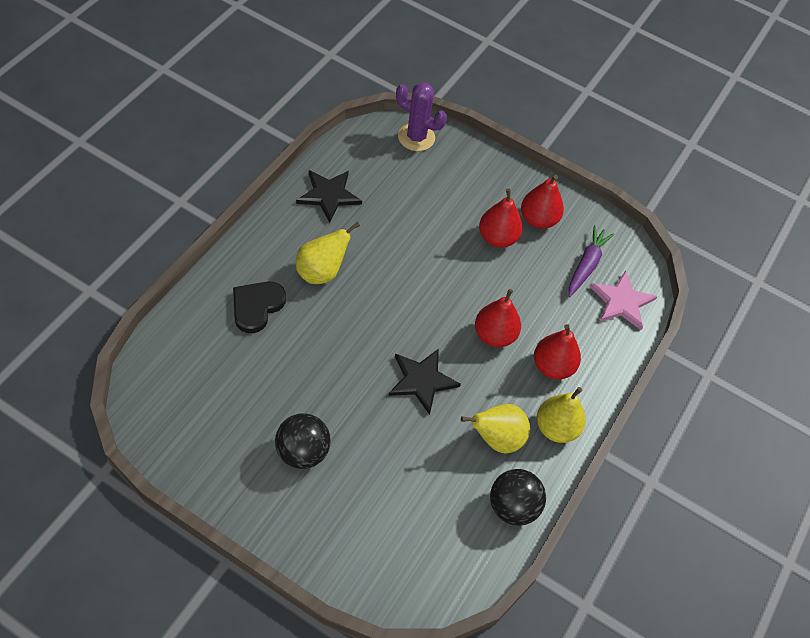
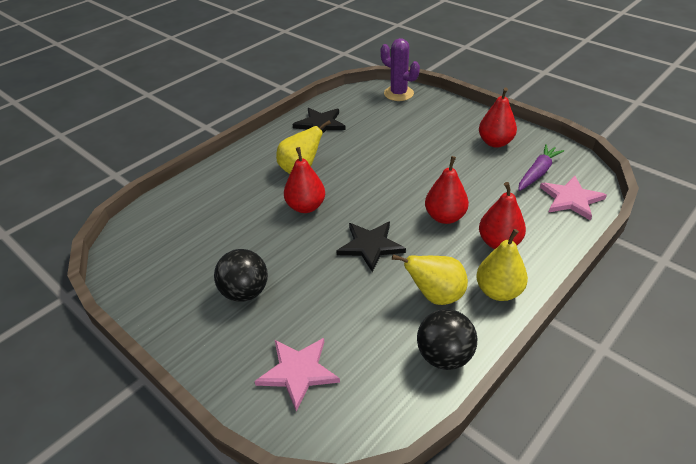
camera: 20 degrees right, 15 degrees down
black heart [233,281,286,333] -> none
red pear [479,188,523,248] -> red pear moved to [284,147,325,213]
none -> pink star [254,338,340,412]

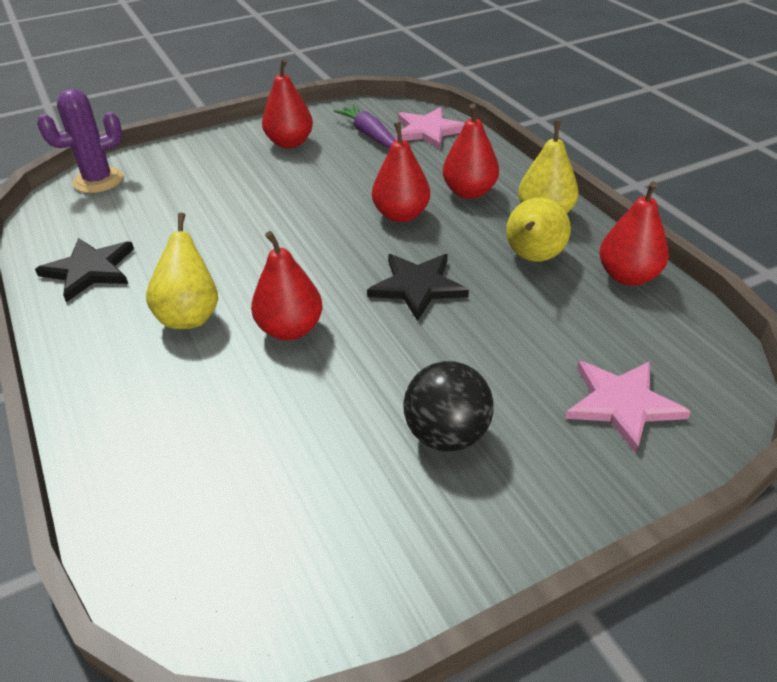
camera: 70 degrees left, 0 degrees up
black ball [417,309,477,370] -> red pear [599,181,669,286]

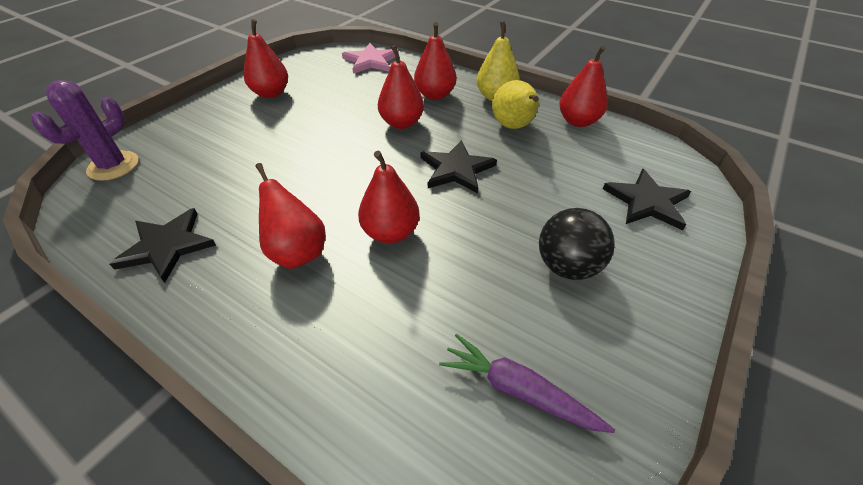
camera: 30 degrees left, 5 degrees up
yellow pear [146,213,218,329] -> red pear [255,163,326,269]
purple carrot [333,104,396,149] -> purple carrot moved to [439,334,615,433]
pink star [565,361,691,453] -> black star [603,169,691,230]

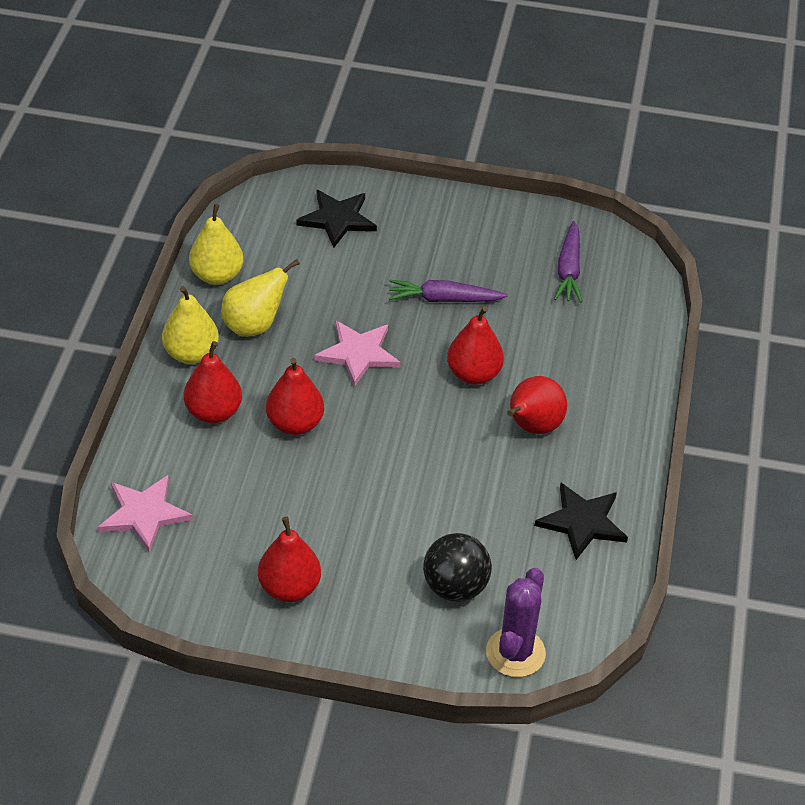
camera: 115 degrees left, 0 degrees up
purple cactus [32,80,138,181] -> purple cactus turned 75 degrees counterclockwise [486,568,546,677]
black star [420,140,497,194] -> pink star [314,321,401,387]
black ball [539,208,615,280] -> black ball moved to [423,533,492,602]
red pear [559,46,608,127] -> yellow pear [189,204,243,285]
none -> purple carrot [389,280,508,302]

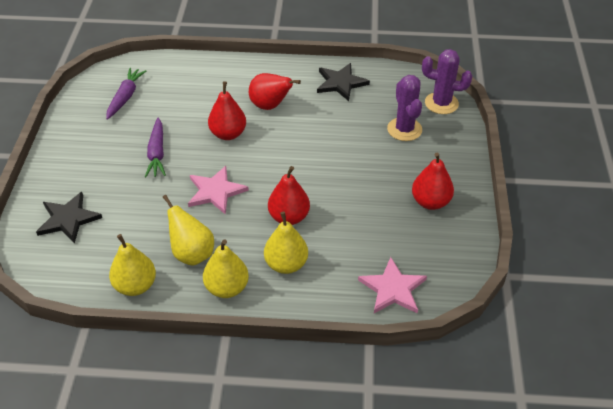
camera: 95 degrees left, 0 degrees up
red pear [184,341,242,423] -> yellow pear [264,212,308,274]
black ball [423,533,492,602] -> purple cactus [387,75,422,141]
purple carrot [554,221,582,303] -> purple carrot turned 75 degrees counterclockwise [106,68,146,120]

